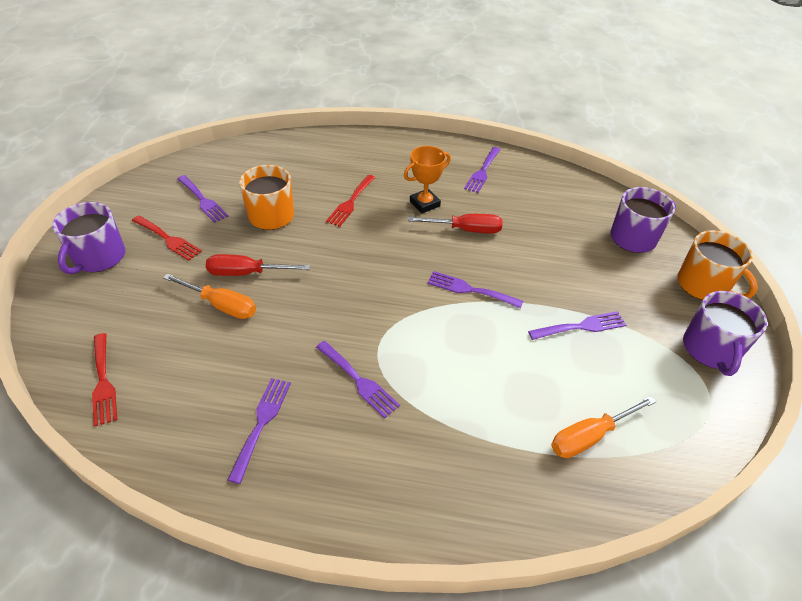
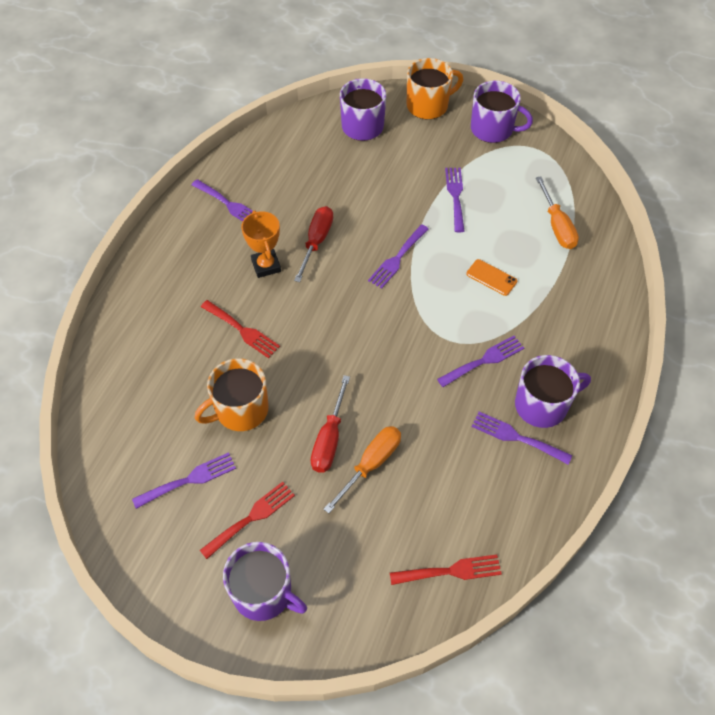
camera: 75 degrees left, 10 degrees up
none -> orange phone [466,259,517,296]
none -> purple mug [515,355,591,428]

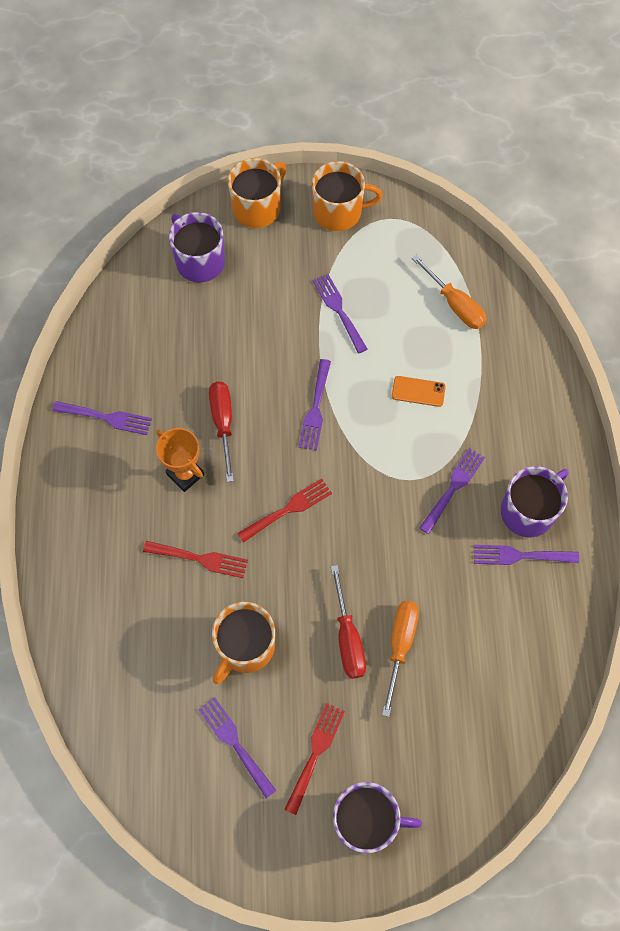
camera: 25 degrees left, 10 degrees up
purple fork [132,452,236,509] -> purple fork turned 75 degrees counterclockwise [198,697,277,799]
red fork [390,554,502,585] -> red fork moved to [237,479,332,543]
purple mug [471,81,533,143] -> orange mug [312,161,383,231]

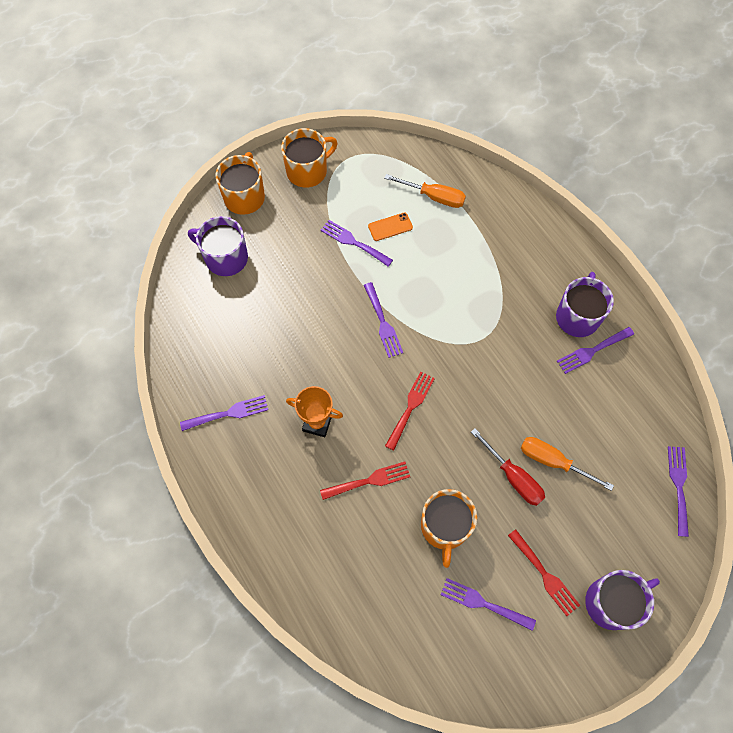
camera: 30 degrees left, 0 degrees up
red screwdriver [209,381,234,482] -> none
red fork [284,703,345,815] -> red fork turned 150 degrees clockwise [508,529,580,616]
orange screwdriver [382,601,419,717] -> orange screwdriver turned 45 degrees counterclockwise [521,437,614,491]
orange phone [392,376,446,407] -> orange phone moved to [368,212,413,241]
purple fork [419,448,485,534] -> purple fork moved to [668,446,689,537]

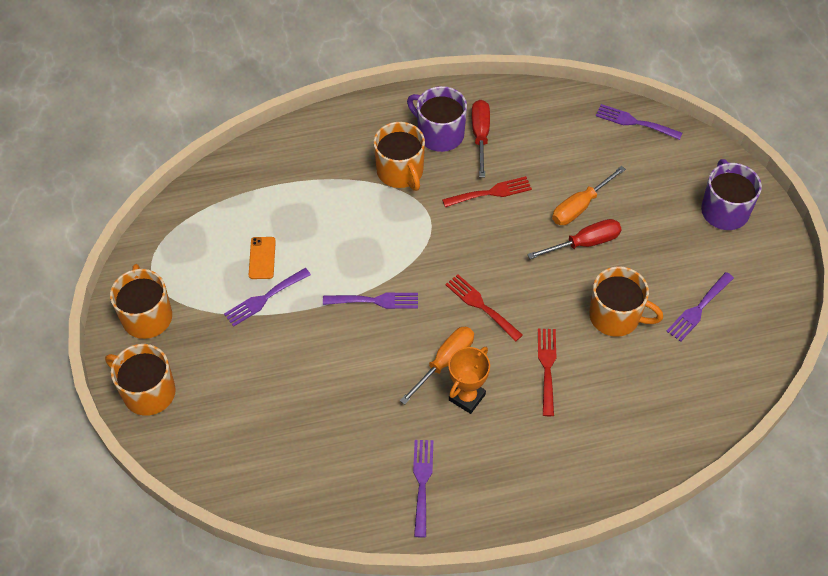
camera: 70 degrees left, 10 degrees down
purple mug [188,216,248,276] -> none
orange screwdriver [384,174,466,208] -> orange screwdriver moved to [400,327,474,405]
red fork [508,529,580,616] -> red fork moved to [442,176,532,207]
purple fork [557,327,634,374] -> red screwdriver [472,100,490,178]
none -> orange mug [374,122,425,191]

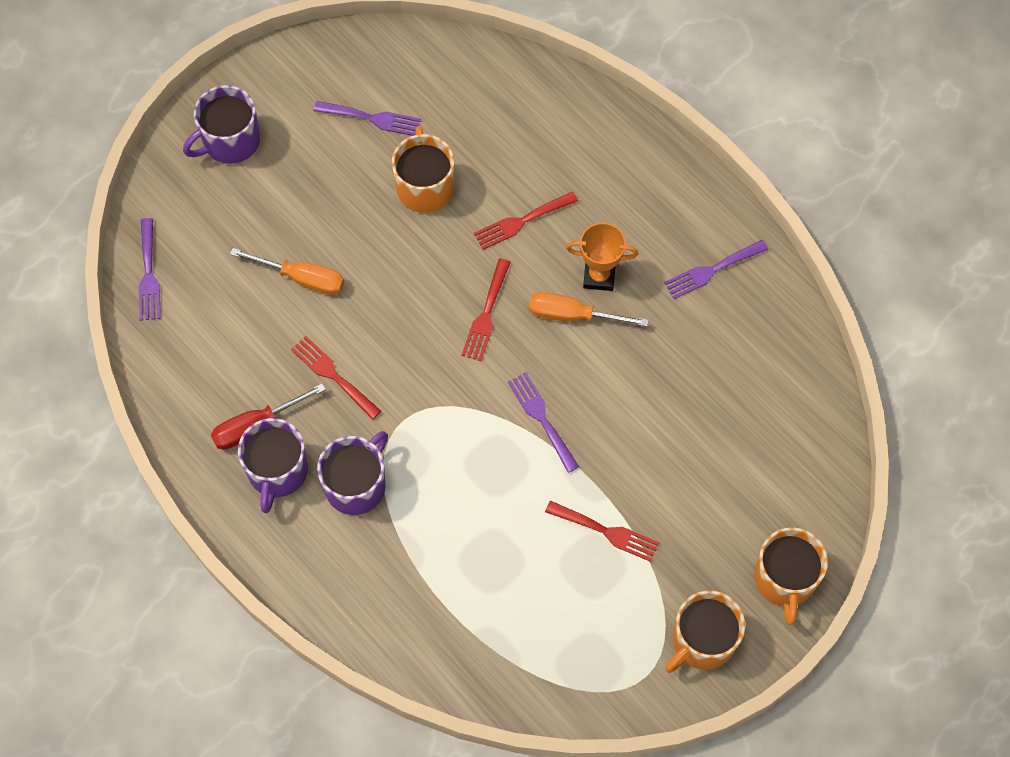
camera: 120 degrees left, 10 degrees up
purple fork [224,268,311,327] -> red fork [545,501,659,562]
orange phone [249,237,276,279] -> none
orange mug [374,122,425,191] -> purple mug [317,431,388,515]
red screwdriver [527,219,622,259] -> none

